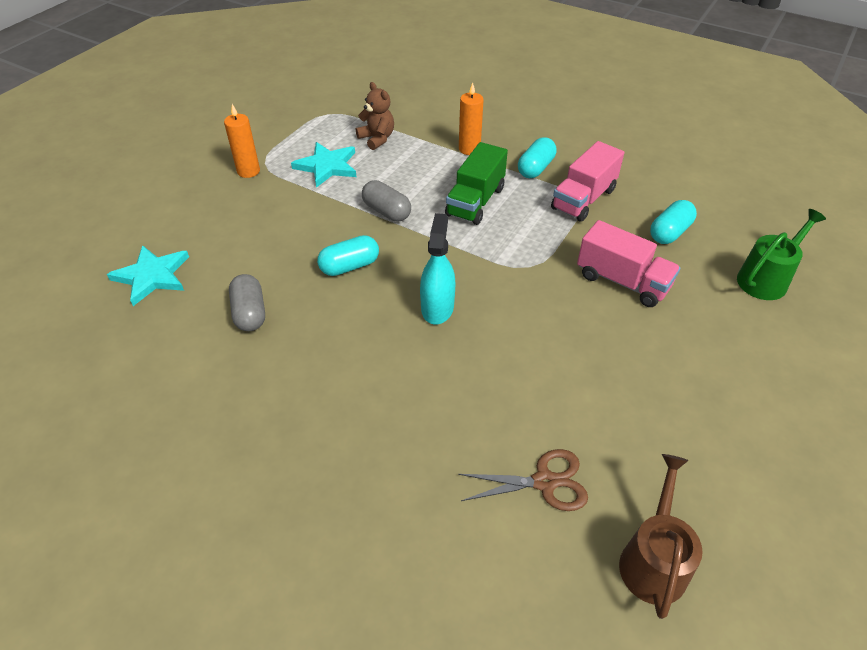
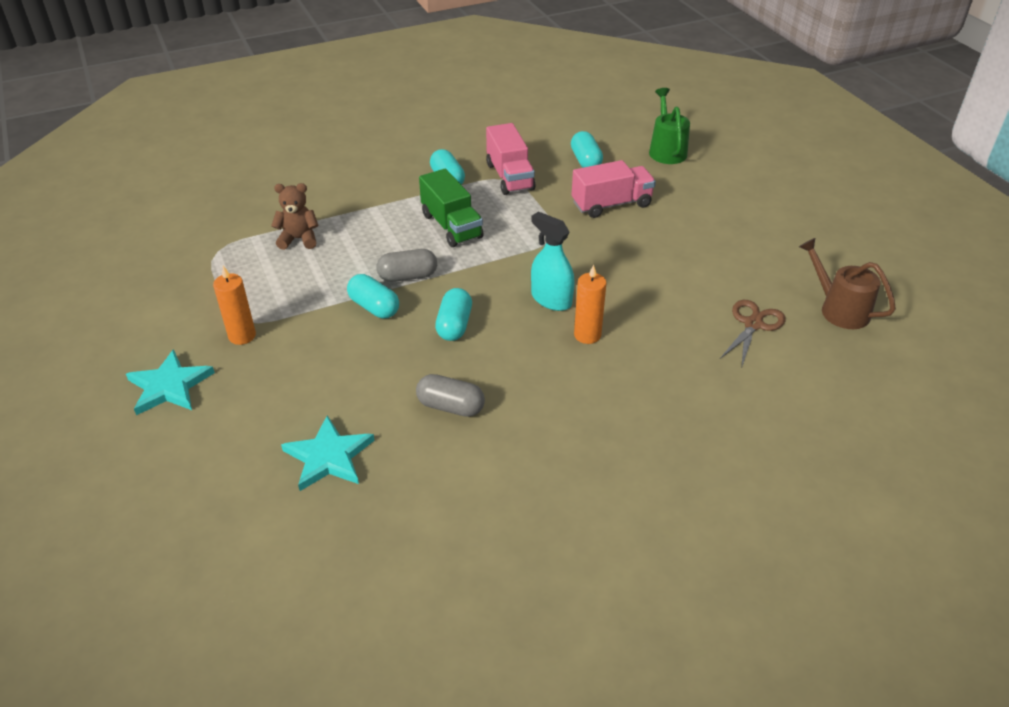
camera: 55 degrees left, 5 degrees down
turquoise star [291,142,356,188] -> turquoise star moved to [126,349,215,415]
orange candle [459,83,484,155] -> orange candle moved to [574,265,606,344]
none -> turquoise capsule [347,274,399,318]

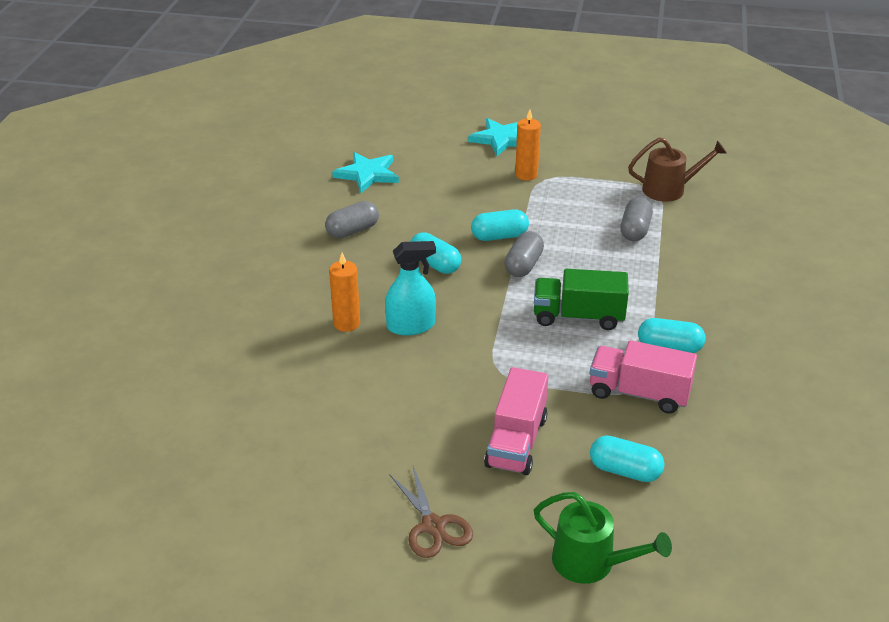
camera: 125 degrees right, 5 degrees down
brown teddy bear [271,183,319,250] -> grey capsule [620,197,653,241]
brown scissors [720,300,786,369] -> brown scissors moved to [389,466,473,558]
brown watering can [799,238,896,329] -> brown watering can moved to [628,137,727,202]

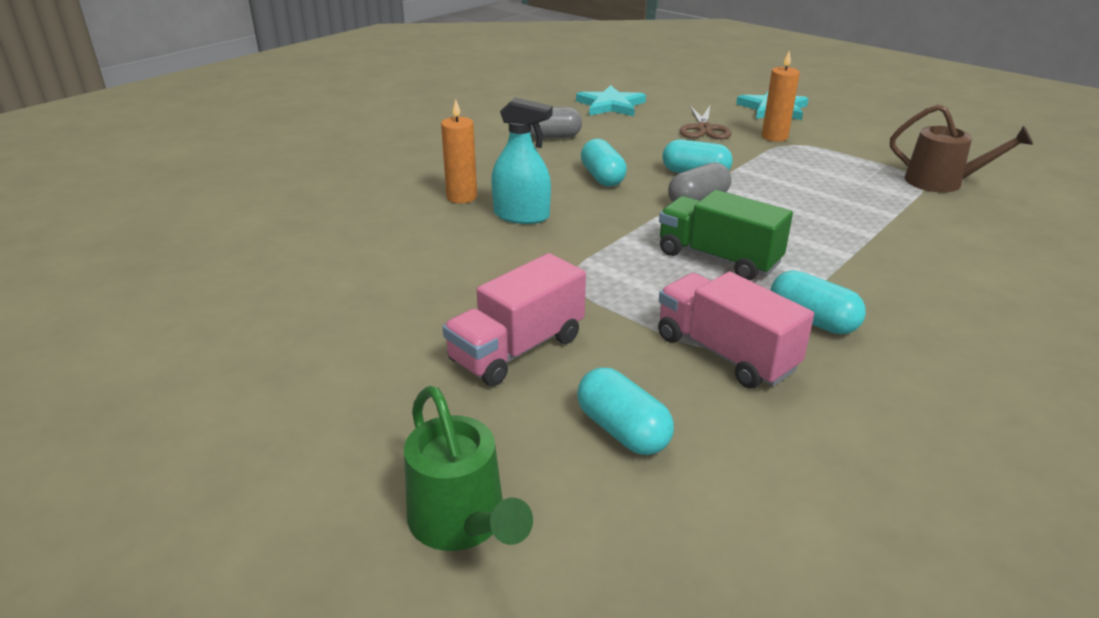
camera: 30 degrees right, 5 degrees down
brown scissors [389,466,473,558] -> brown scissors moved to [679,105,732,139]
grey capsule [620,197,653,241] -> none

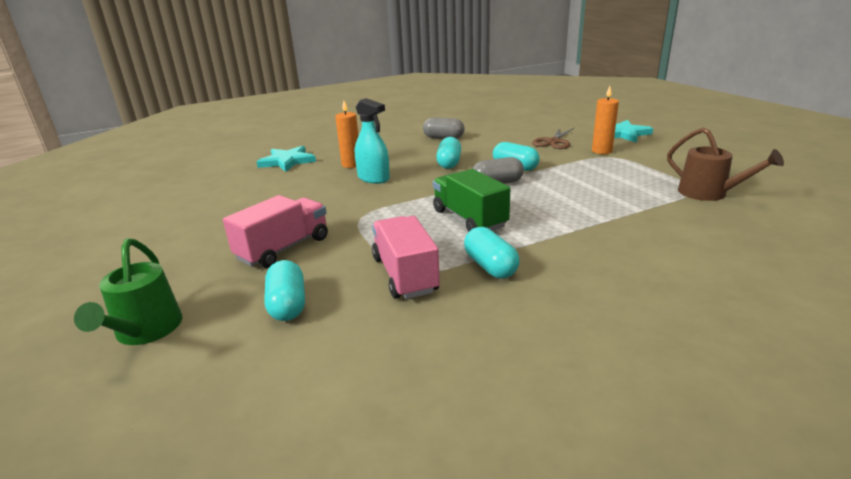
camera: 25 degrees right, 5 degrees down
pink truck [443,253,586,386] -> pink truck turned 150 degrees clockwise [223,195,328,268]
turquoise star [576,85,646,116] -> turquoise star moved to [257,146,316,172]

